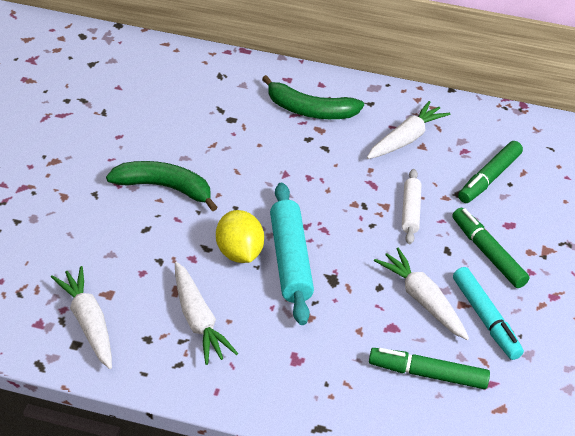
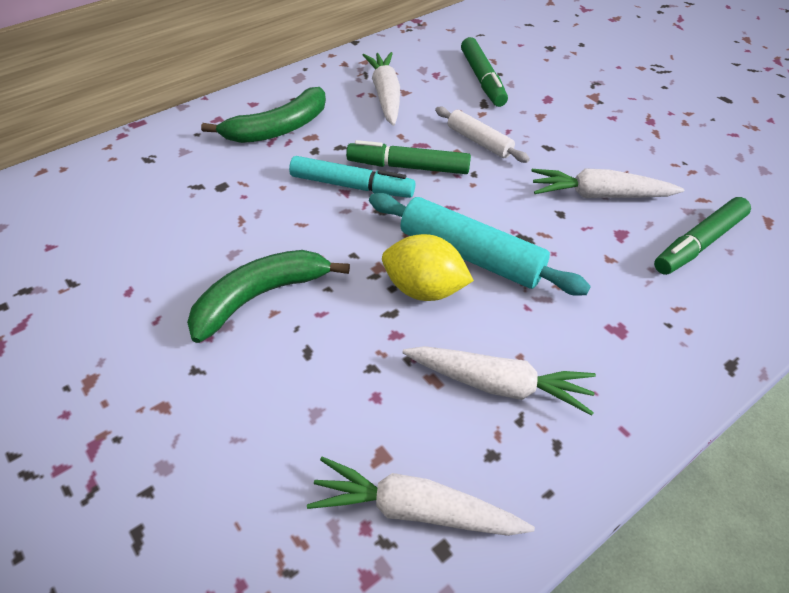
camera: 50 degrees left, 5 degrees up
green marker [452,208,529,288] -> green marker moved to [346,140,471,174]
turquoise marker [453,267,524,360] -> turquoise marker moved to [289,156,415,198]

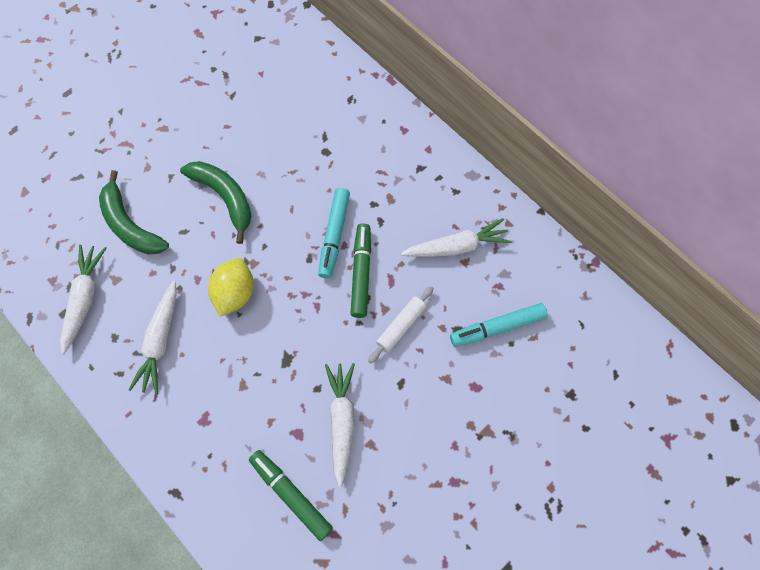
camera: 85 degrees right, 20 degrees up
green banana [201,87,326,143] -> green banana moved to [99,170,169,254]
turquoise rolling pin [369,193,591,296] -> none
green marker [461,37,508,107] -> turquoise marker [450,303,548,347]

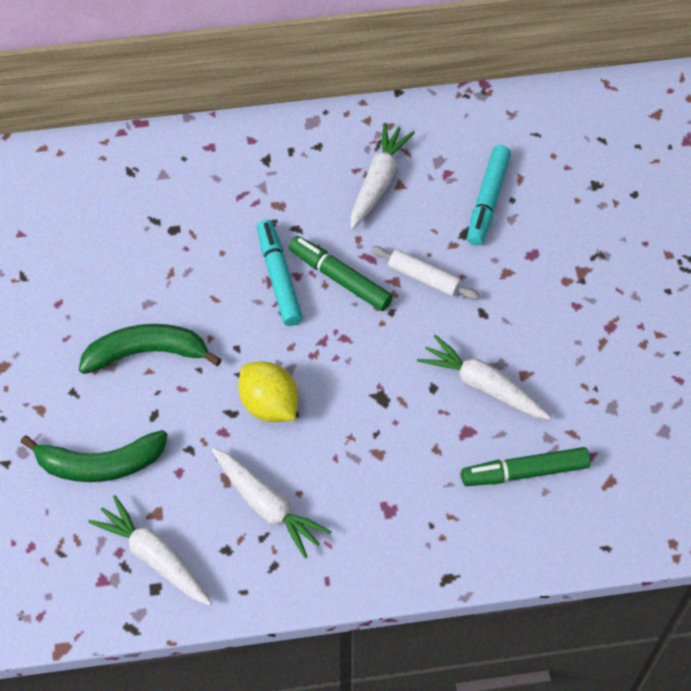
camera: 55 degrees left, 10 degrees down
turquoise marker [318,188,350,279] -> turquoise marker turned 150 degrees counterclockwise [257,220,303,326]
white rolling pin [368,286,434,363] -> white rolling pin turned 45 degrees counterclockwise [371,246,480,300]

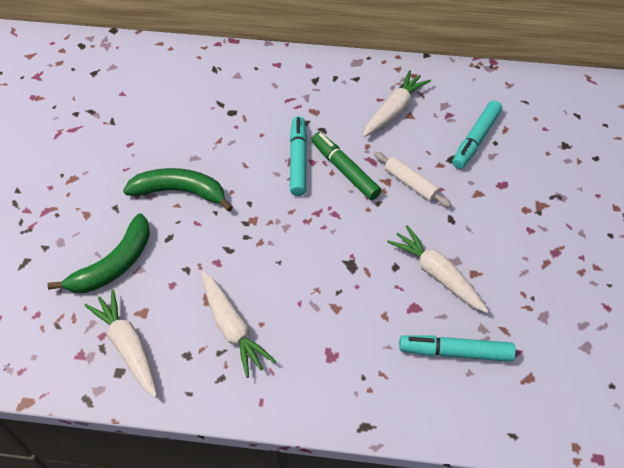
camera: 15 degrees right, 5 degrees down
green banana [21,430,167,482] -> green banana turned 60 degrees counterclockwise [47,213,150,293]
yellow lemon [238,362,298,422] -> none
green marker [461,447,591,486] -> turquoise marker [399,335,516,362]

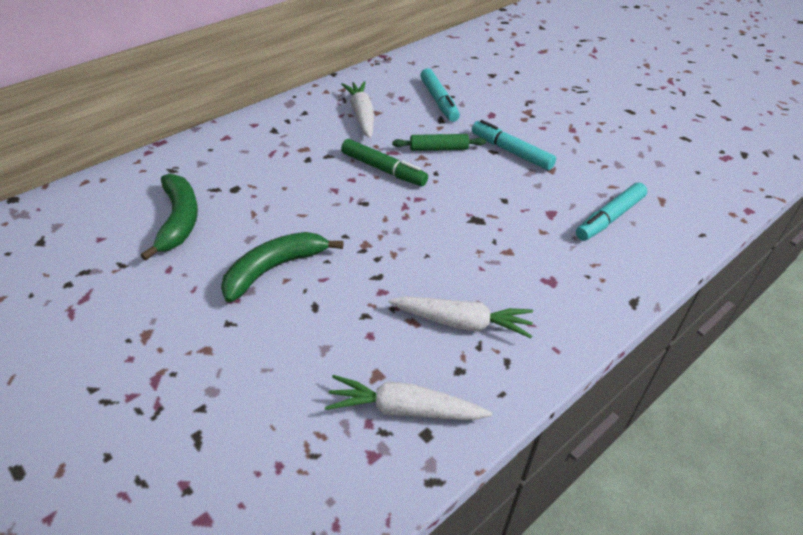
camera: 50 degrees left, 10 degrees down
green banana [47,213,150,293] -> green banana moved to [140,174,198,261]
turquoise marker [290,116,307,196] -> turquoise marker moved to [472,120,556,170]
green marker [311,132,381,200] -> green marker turned 150 degrees counterclockwise [341,139,428,186]
white rolling pin [374,152,452,208] -> green rolling pin [392,134,486,151]
white carrot [387,225,489,313] -> none

